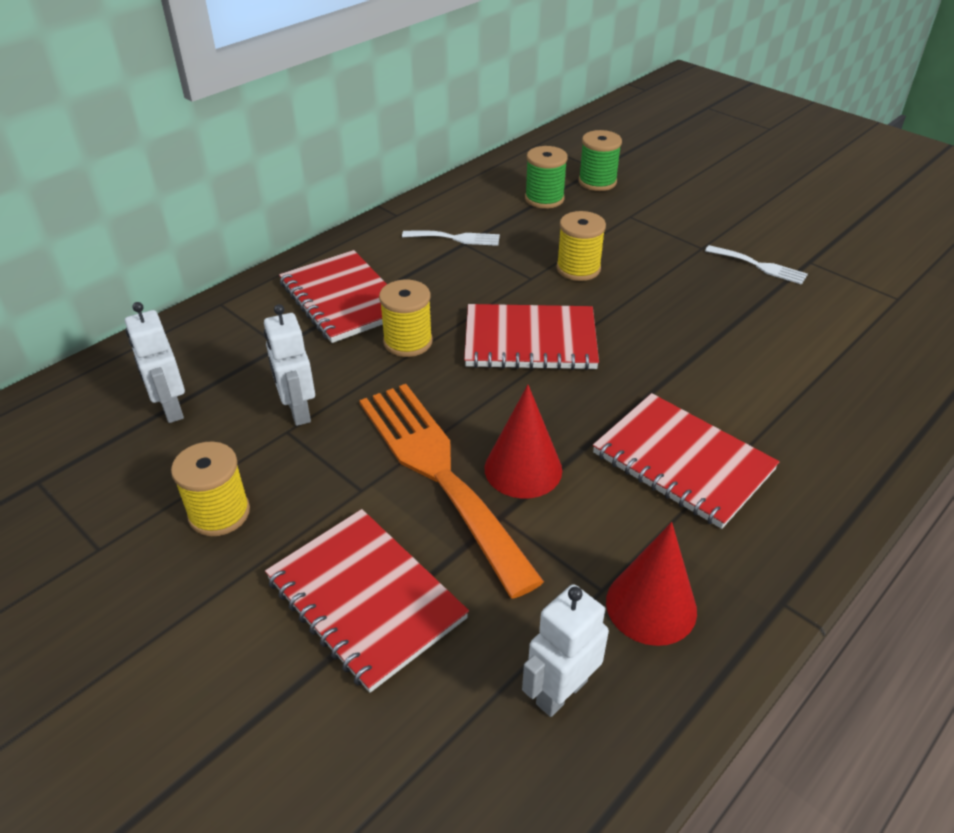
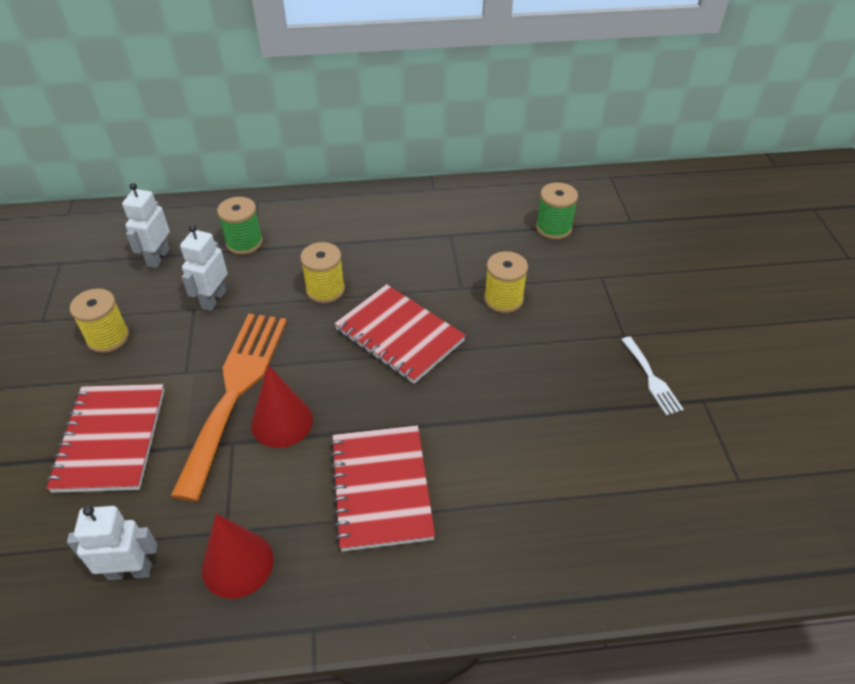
camera: 40 degrees right, 5 degrees up
red notebook [279,250,387,343] -> none
white fork [402,231,500,246] -> none
green spool [579,130,622,191] -> green spool moved to [217,197,263,255]

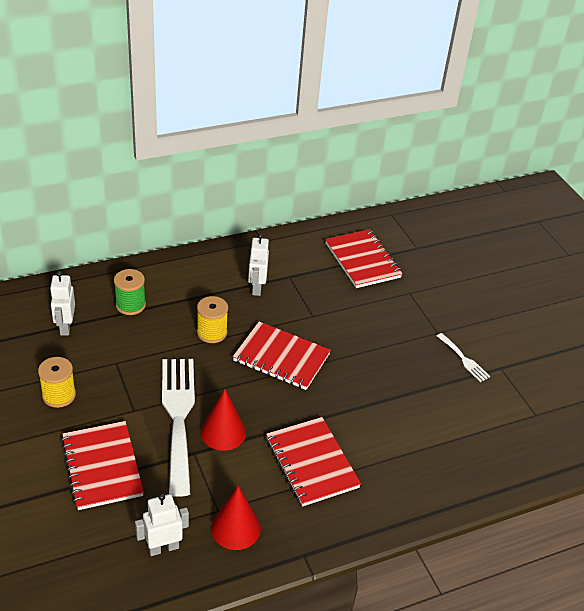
camera: 20 degrees left, 5 degrees down
orange fork [171,314,287,502] -> white fork [162,359,195,497]
white robot [180,225,228,311] -> white robot moved to [248,234,269,296]
yellow spool [484,251,528,313] -> none
green spool [536,182,578,240] -> red notebook [325,229,403,288]

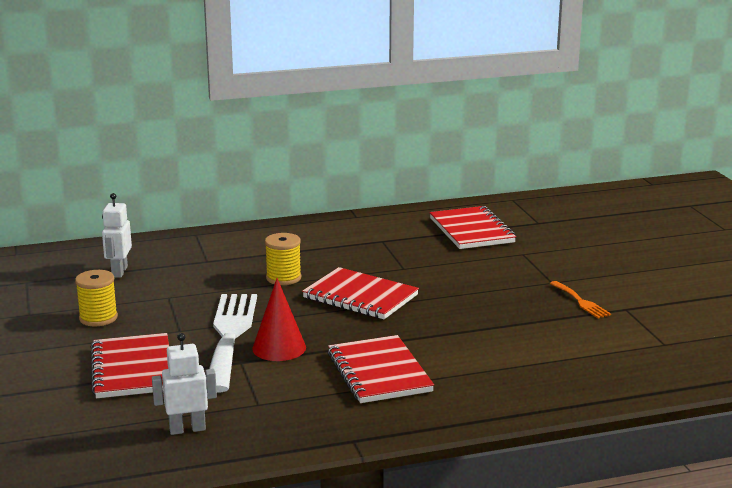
camera: 10 degrees right, 20 degrees down
green spool [114,269,146,315] -> none
red cone [211,486,261,550] -> none
white robot [248,234,269,296] -> none
white fork [437,333,490,382] -> orange fork [550,281,611,319]

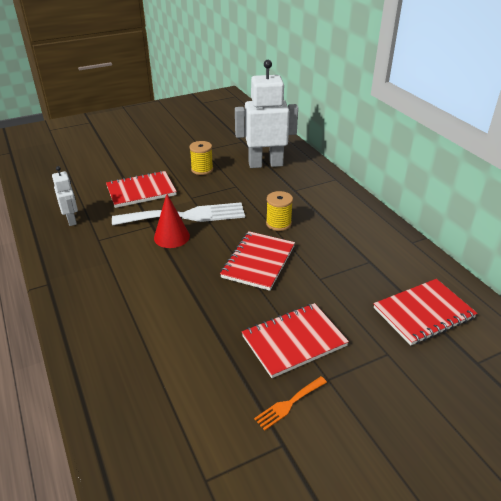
camera: 80 degrees right, 15 degrees up
white robot [102,193,132,278] -> white robot [235,60,298,168], size x1.99
red notebook [328,335,434,403] -> red notebook moved to [242,303,349,378]

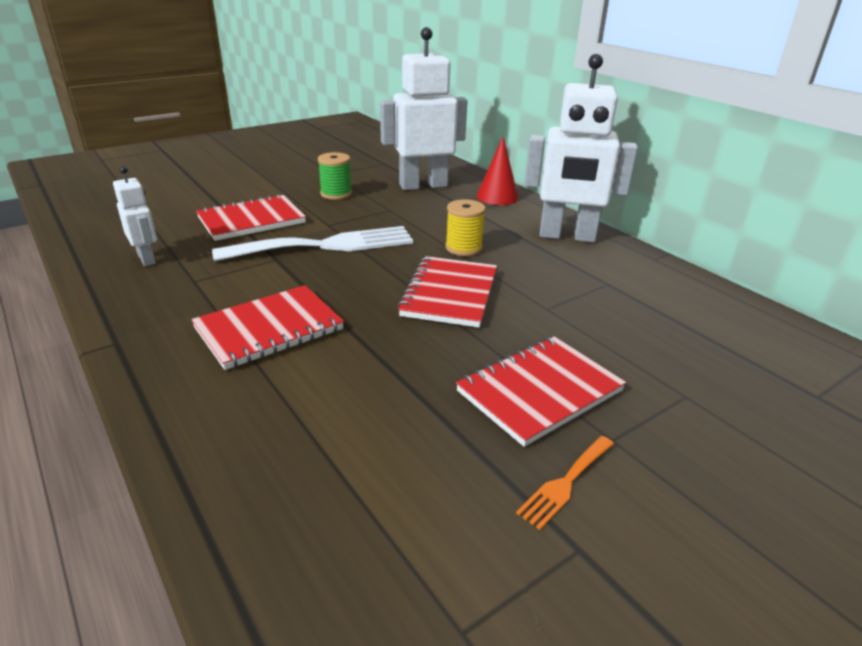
camera: 10 degrees left, 5 degrees down
red cone [154,194,190,248] -> red cone moved to [477,137,519,205]
yellow spool [189,141,213,175] -> green spool [318,152,352,200]
red notebook [374,279,477,345] -> red notebook moved to [191,285,344,370]
none -> white robot [524,54,638,242]

